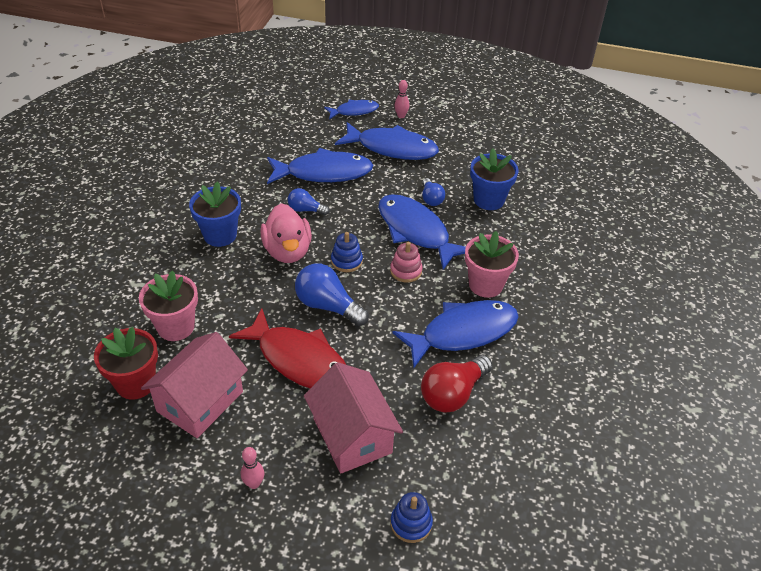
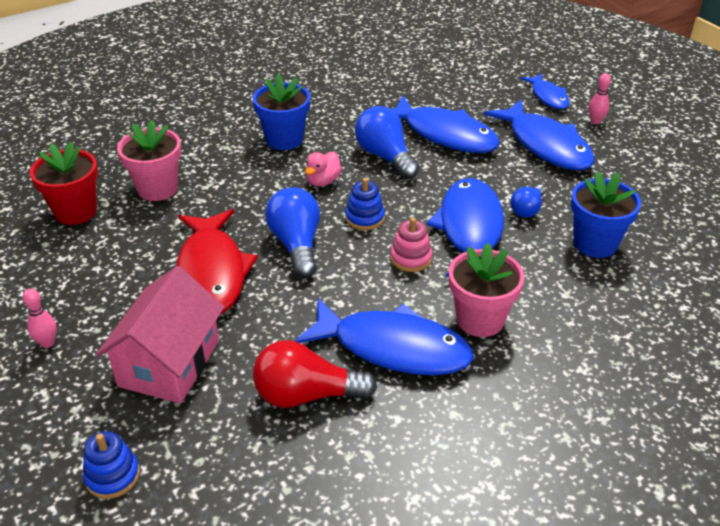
camera: 45 degrees right, 5 degrees down
pink house [141,332,248,438] -> none
pink duck [260,203,312,263] -> pink duck [305,152,342,187], size x0.56
blue light bulb [288,188,330,215] -> blue light bulb [355,106,419,179], size x1.71
blue fish [324,100,379,119] -> blue fish turned 45 degrees clockwise [520,74,570,109]

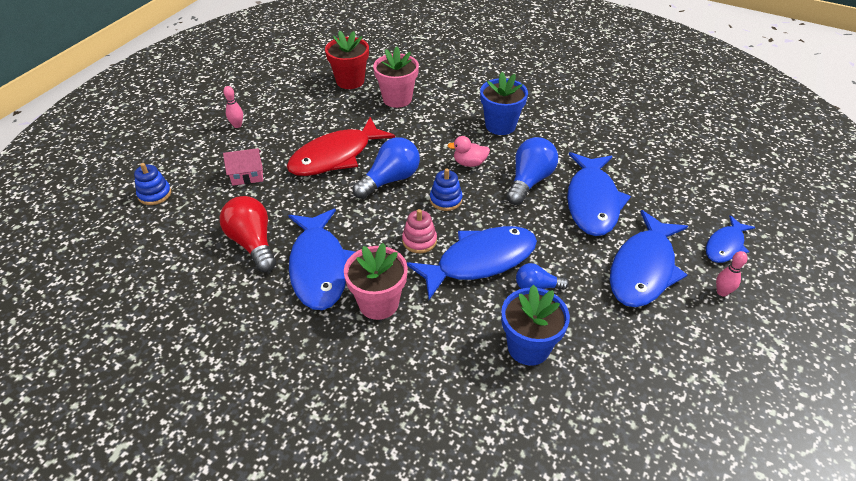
camera: 60 degrees right, 5 degrees up
pink house [96,266,224,404] -> pink house [223,148,263,186], size x0.53

